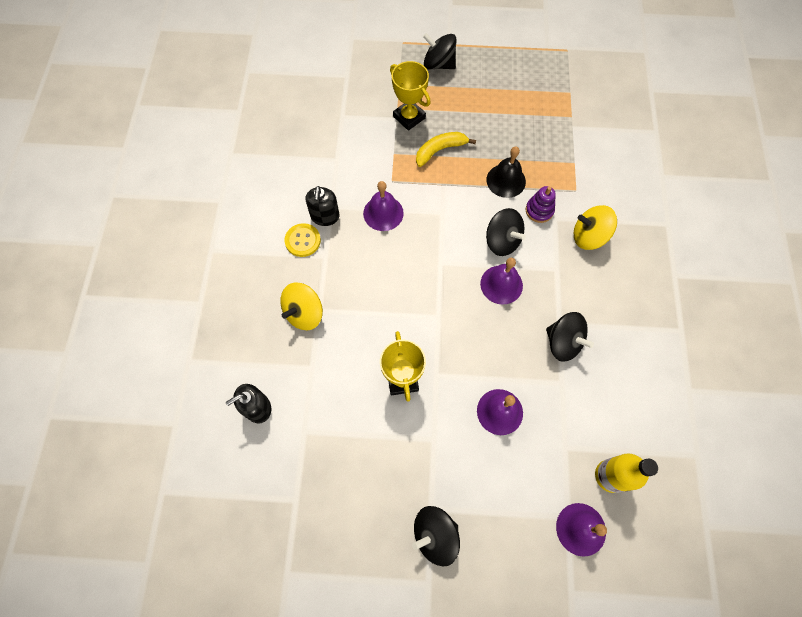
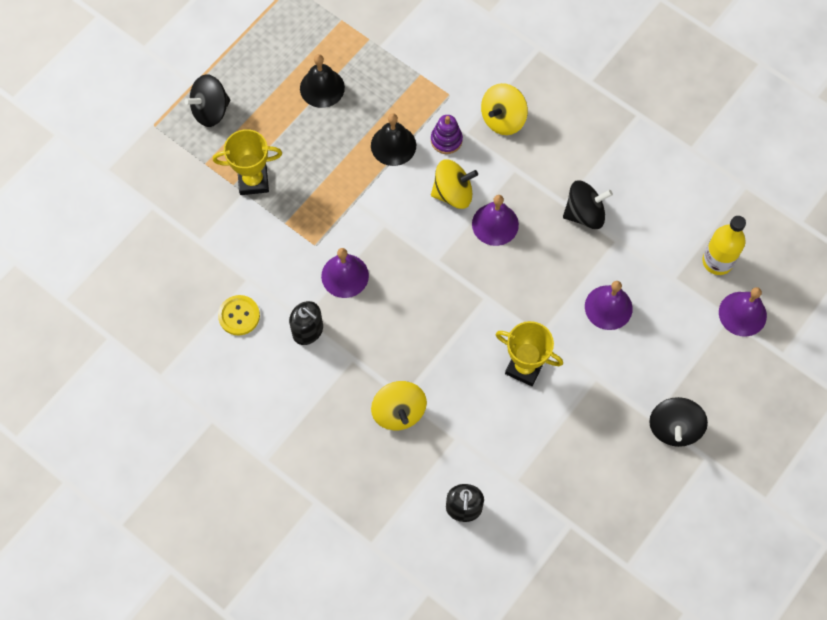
camera: 55 degrees left, 0 degrees up
yellow button [285,223,321,257] -> yellow button moved to [218,295,260,335]
yellow banana [416,132,476,167] -> none
black spinning top [486,208,526,256] -> yellow spinning top [431,159,478,209]
none -> black bell [300,54,345,108]

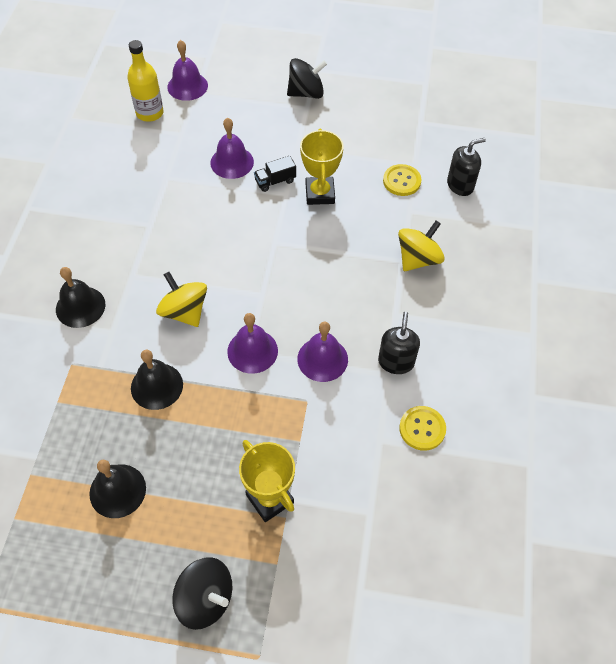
camera: 120 degrees left, 10 degrees down
purple stacking toy [431,115,463,154] -> none
purple bell [472,195,519,246] -> purple bell moved to [227,313,278,374]
yellow spinning top [481,83,528,135] -> black bell [56,267,105,328]
black spinning top [563,180,613,229] -> none
none -> black truck [254,156,296,192]
none -> yellow button [383,164,421,196]

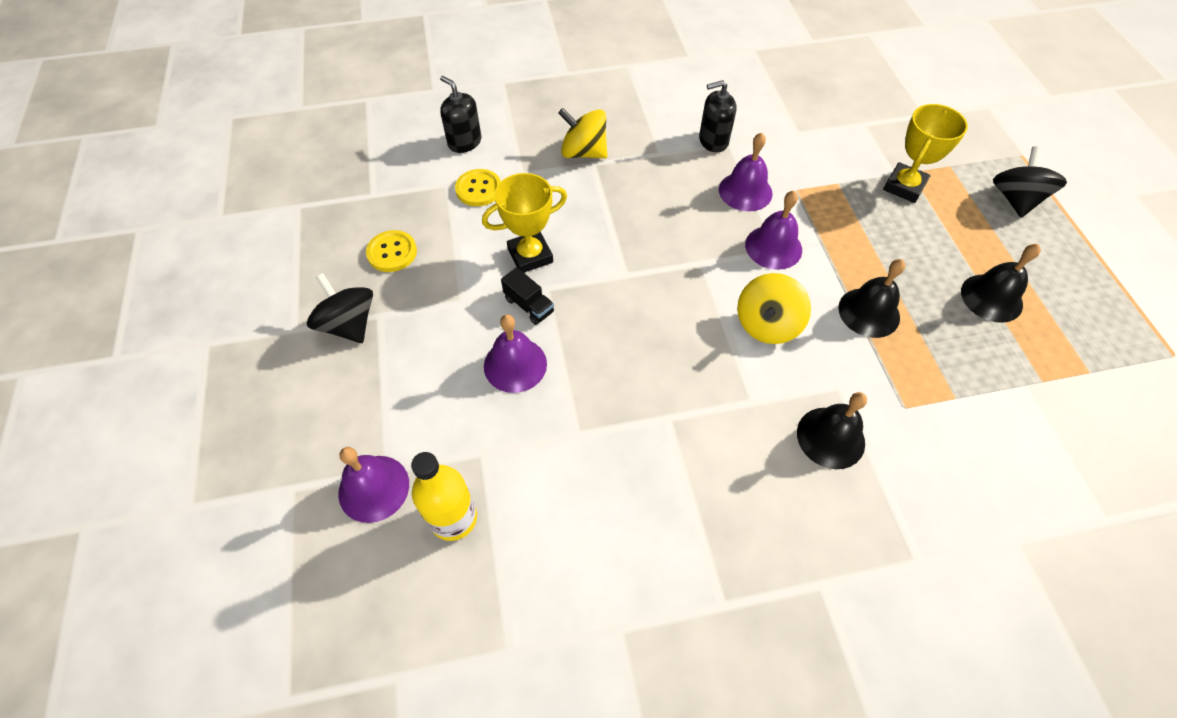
camera: 110 degrees left, 0 degrees up
yellow button [399,406,446,451] -> yellow button moved to [366,230,417,272]

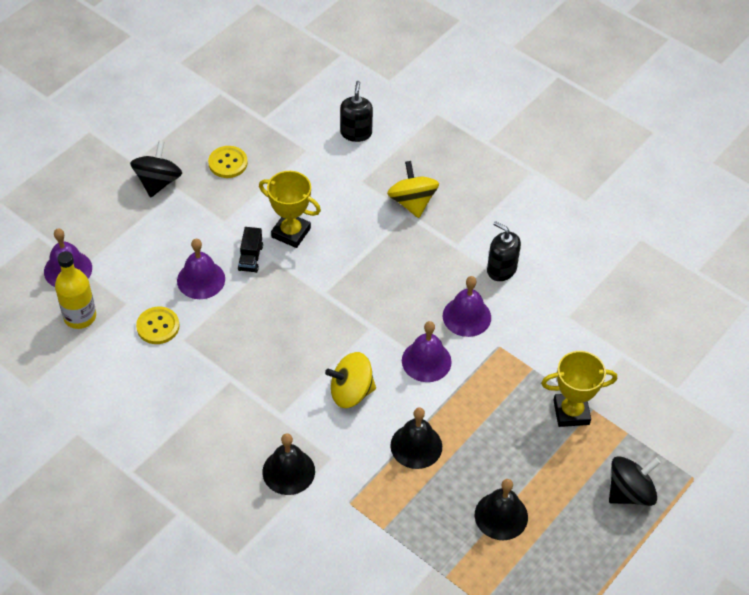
camera: 50 degrees right, 5 degrees down
yellow button [455,169,501,206] -> yellow button moved to [136,307,179,344]

